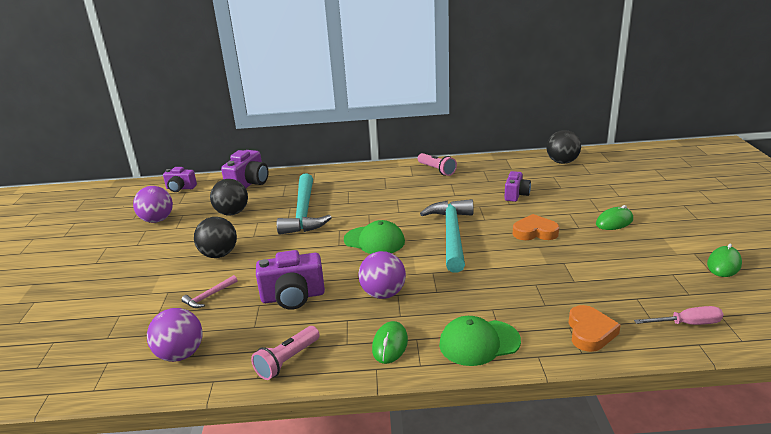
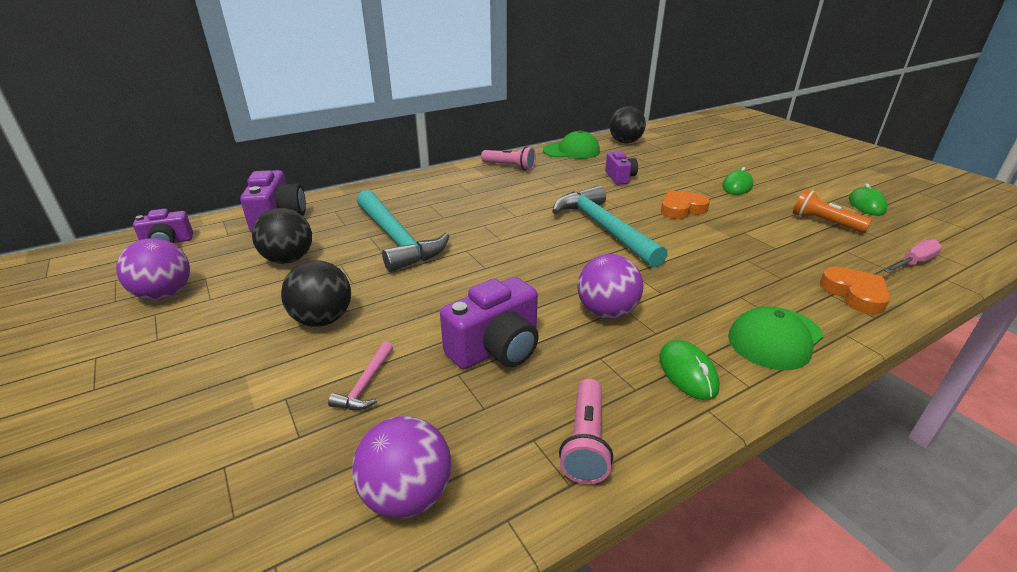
camera: 30 degrees left, 5 degrees up
green cap [344,220,405,254] -> green cap moved to [543,130,600,159]
none -> orange flashlight [793,189,872,233]

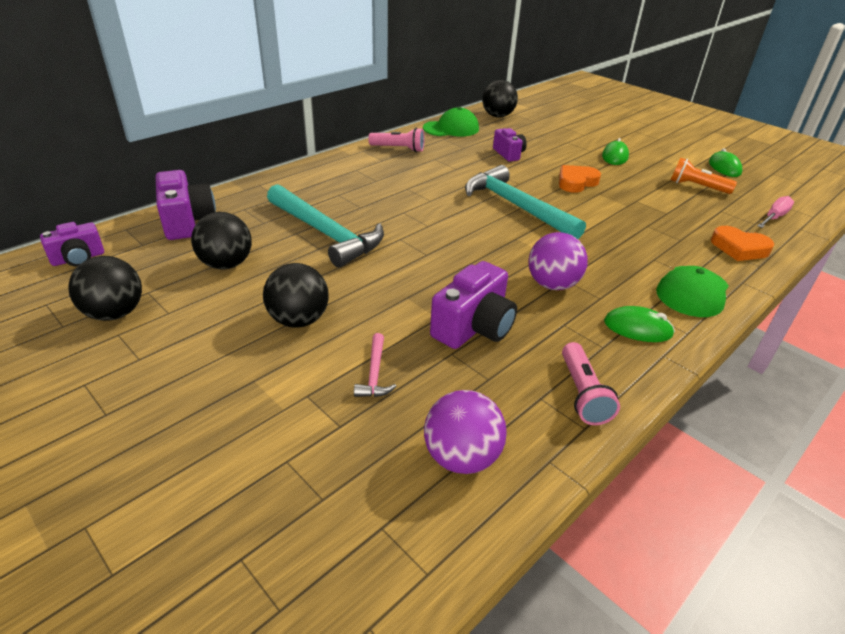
camera: 15 degrees left, 5 degrees up
purple ball [116,238,190,300] -> black ball [68,256,142,321]
green mouse [659,340,720,400] -> green mouse turned 45 degrees counterclockwise [604,306,675,342]
orange heart [820,266,890,315] -> orange heart turned 150 degrees clockwise [711,226,774,261]

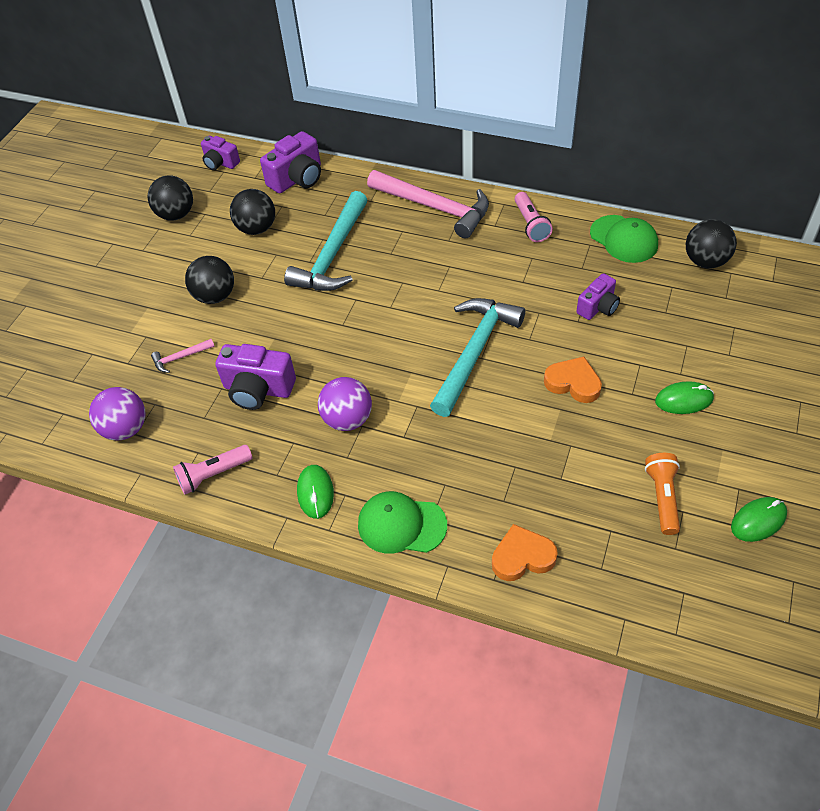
camera: 70 degrees right, 15 degrees up
orange heart [711,226,774,261] -> orange heart turned 75 degrees clockwise [492,524,558,581]
pink screwdriver [757,196,794,228] -> none
none -> pink hammer [367,170,489,238]

